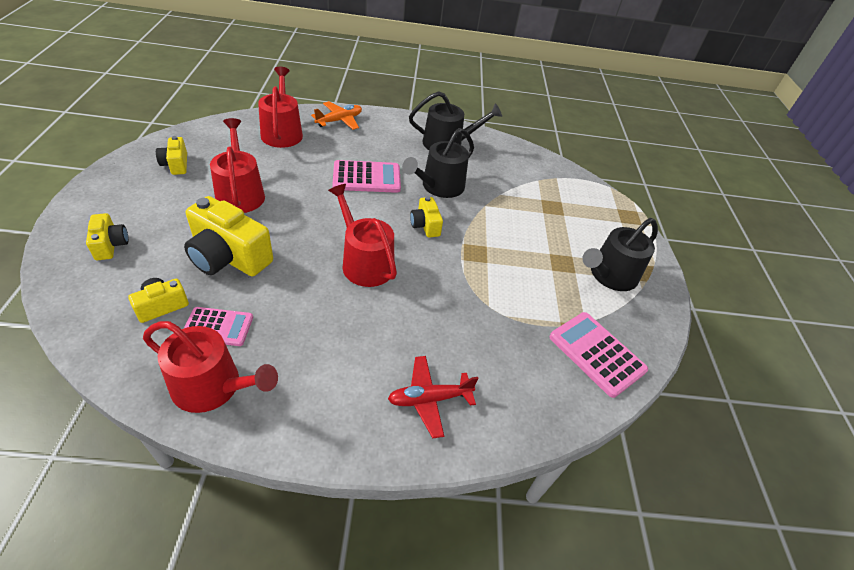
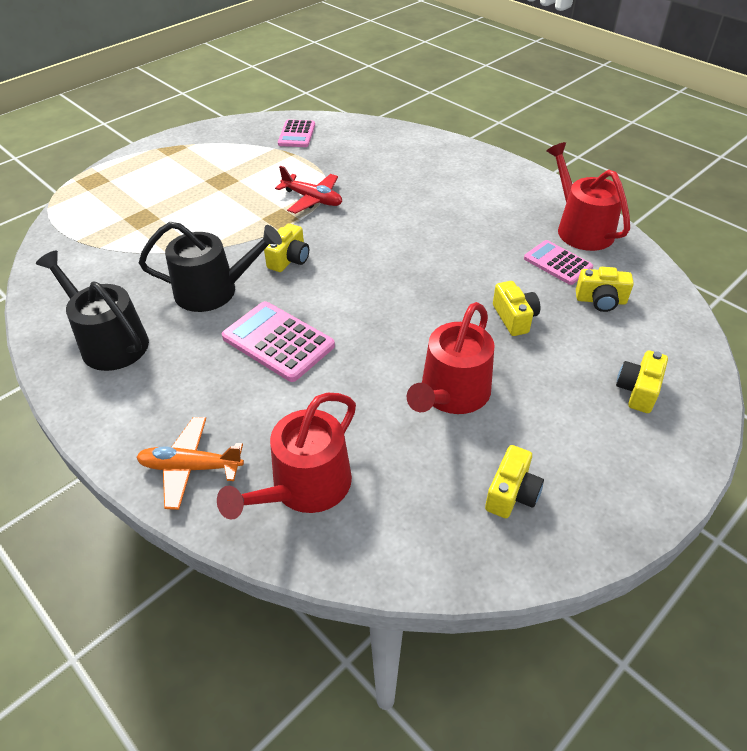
camera: 130 degrees left, 0 degrees up
yellow camera [184,196,273,276] -> yellow camera [493,281,540,336], size x0.52
red watering can [328,184,397,287] -> none
red plane [388,356,479,438] -> red plane moved to [275,166,342,214]
pink calculator [550,312,648,398] -> pink calculator [278,120,315,147], size x0.66
black watering can [582,218,658,291] -> none

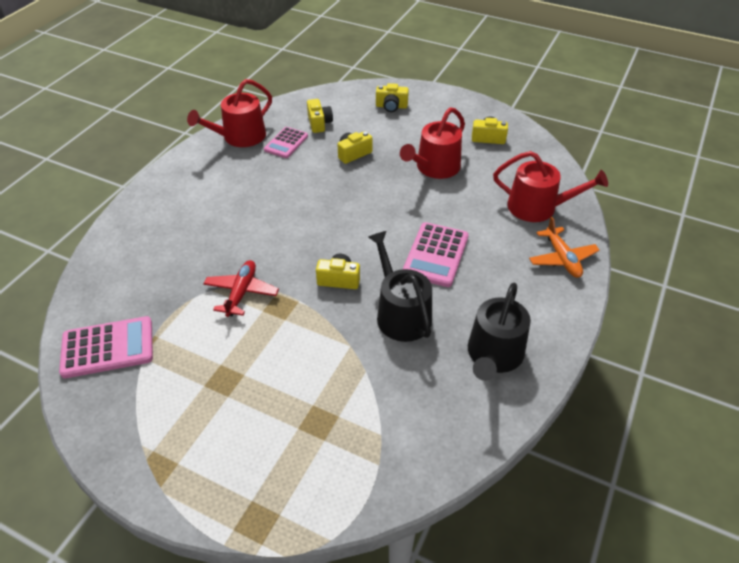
camera: 110 degrees left, 0 degrees up
pink calculator [278,120,315,147] -> pink calculator [59,316,153,378], size x1.51
red watering can [407,302,495,414] -> red watering can turned 120 degrees clockwise [400,107,465,179]

